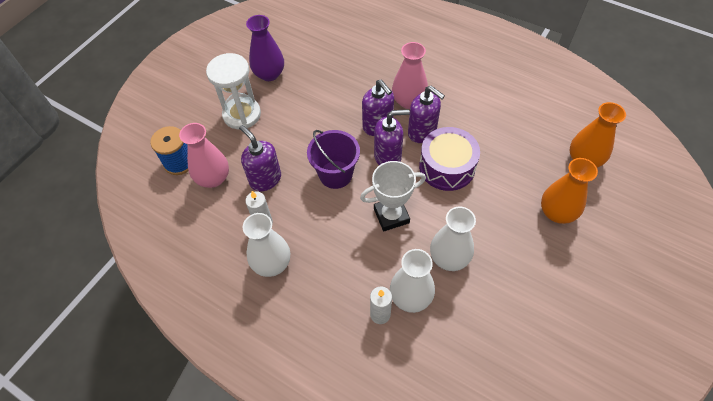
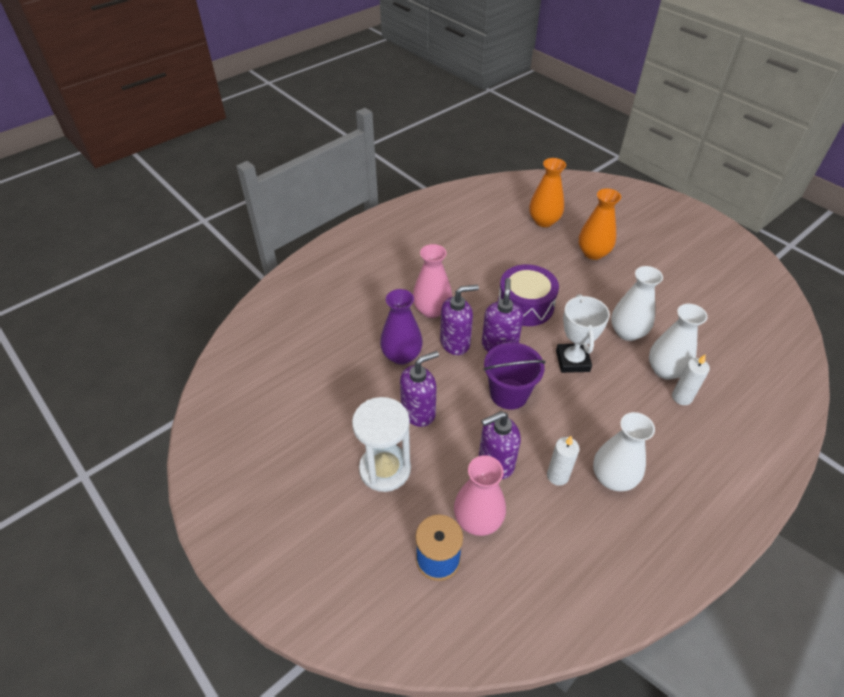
camera: 75 degrees left, 10 degrees down
purple vase [246,15,284,81] -> purple vase moved to [380,289,423,365]
purple soap dispenser [408,86,445,143] -> purple soap dispenser moved to [400,351,439,427]

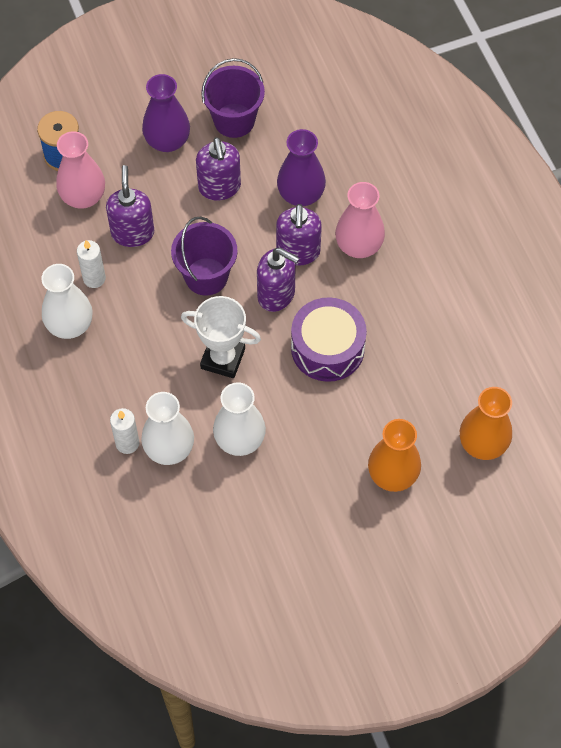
camera: 110 degrees right, 15 degrees up
white hourglass [352,397,411,492] -> purple vase [142,74,190,152]
none -> purple bucket [201,58,265,138]

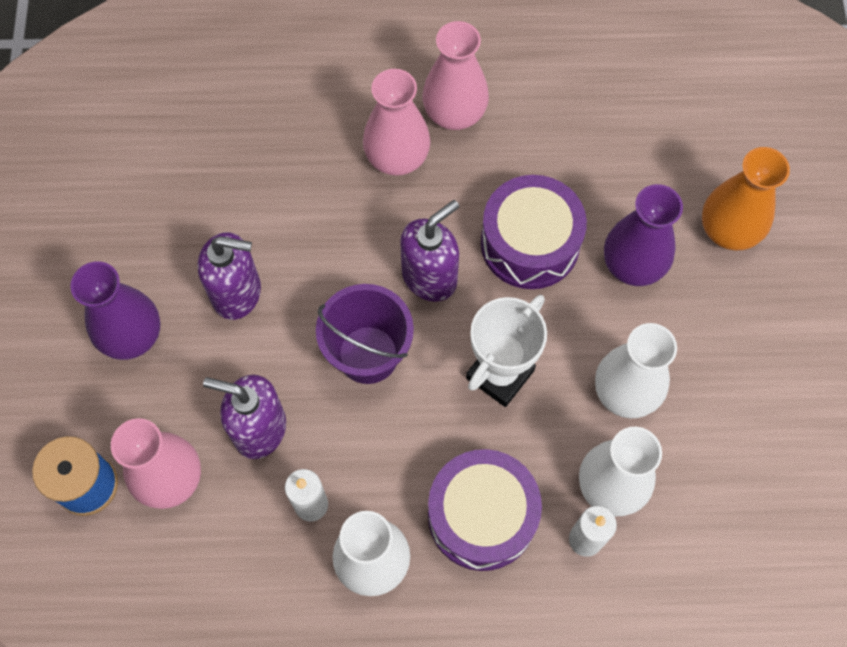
camera: 70 degrees left, 5 degrees up
purple bucket [201,58,265,138] -> none
purple soap dispenser [276,204,322,266] -> none
purple vase [277,129,326,206] -> purple vase moved to [604,184,683,286]
orange vase [460,387,512,460] -> none
none -> pink vase [422,21,489,130]
none -> purple drum [428,449,542,571]

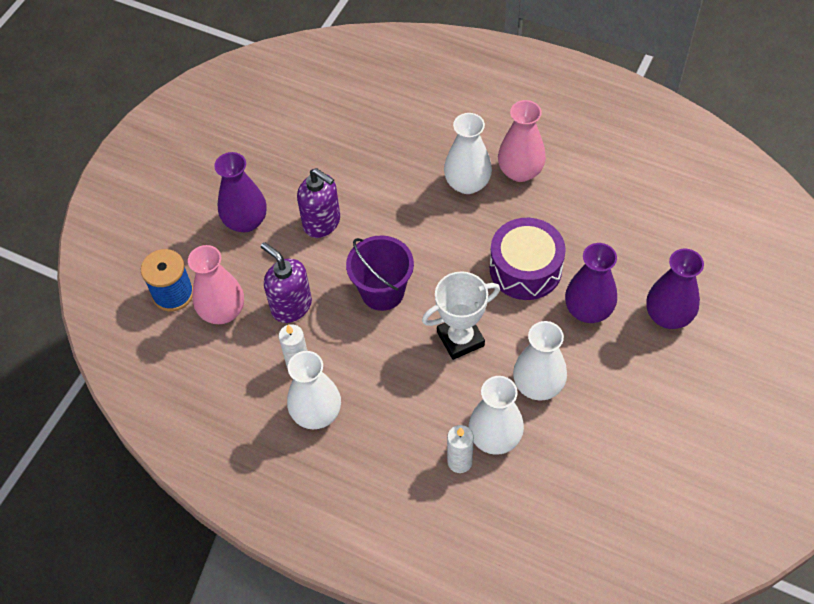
camera: 30 degrees right, 10 degrees down
pink vase [363,69,430,176] -> white vase [444,113,492,194]
purple soap dispenser [400,200,459,302] -> none
purple drum [428,449,542,571] -> none
orange vase [702,147,790,250] -> purple vase [646,249,704,329]

